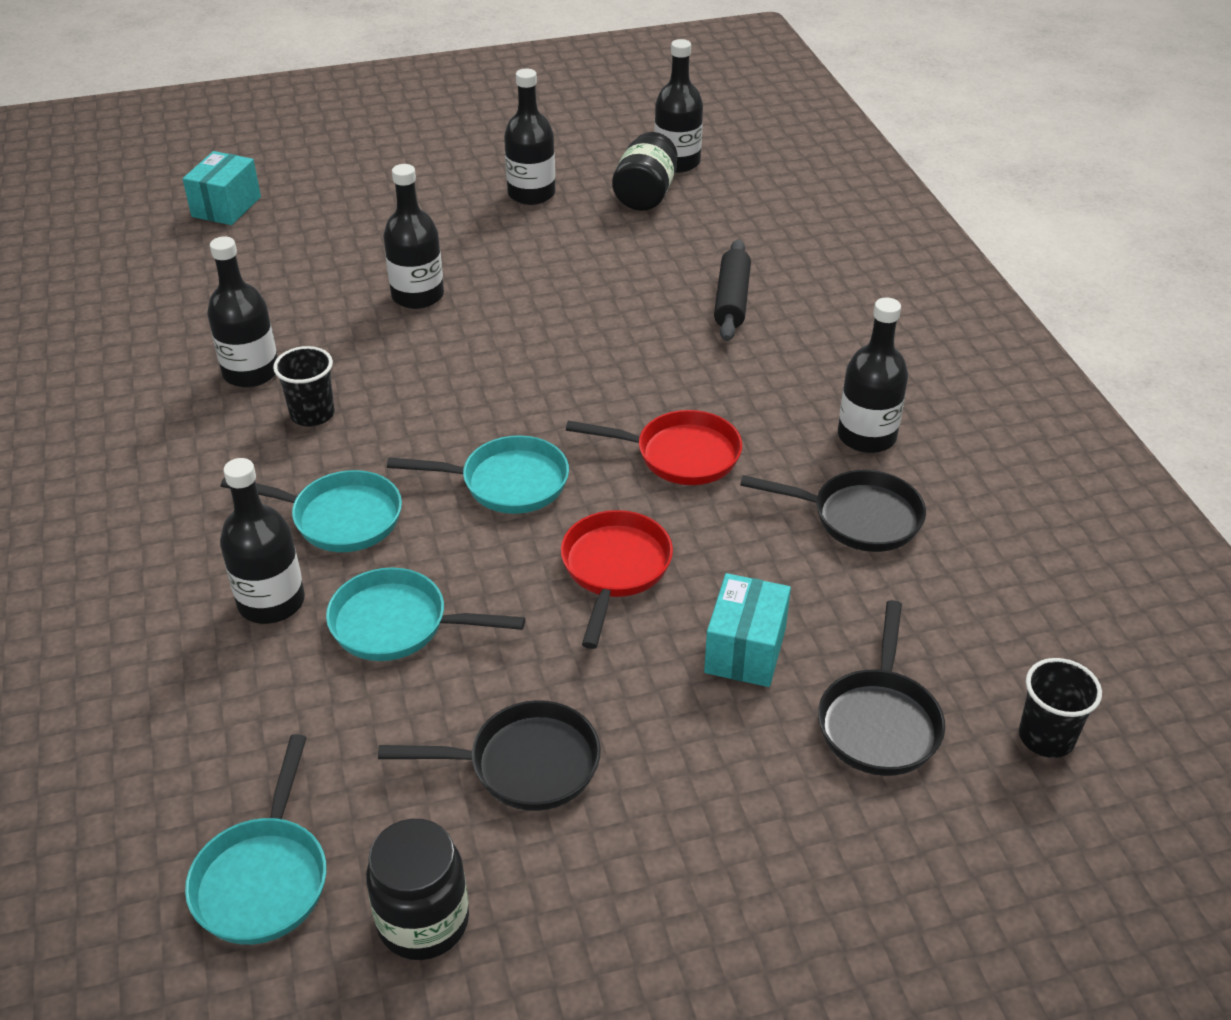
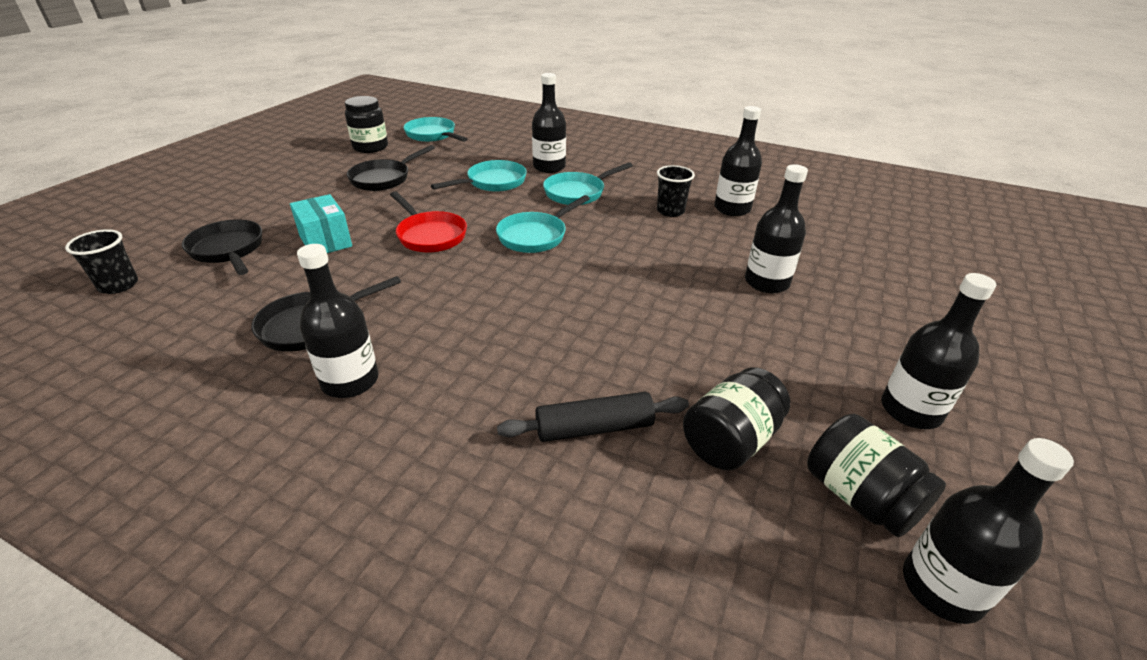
camera: 130 degrees right, 5 degrees down
turquoise box [183,151,261,225] -> none
red pan [566,410,742,485] -> none
black rolling pin [714,239,751,341] -> black rolling pin turned 60 degrees counterclockwise [497,392,689,442]
none -> black jar [683,367,790,470]

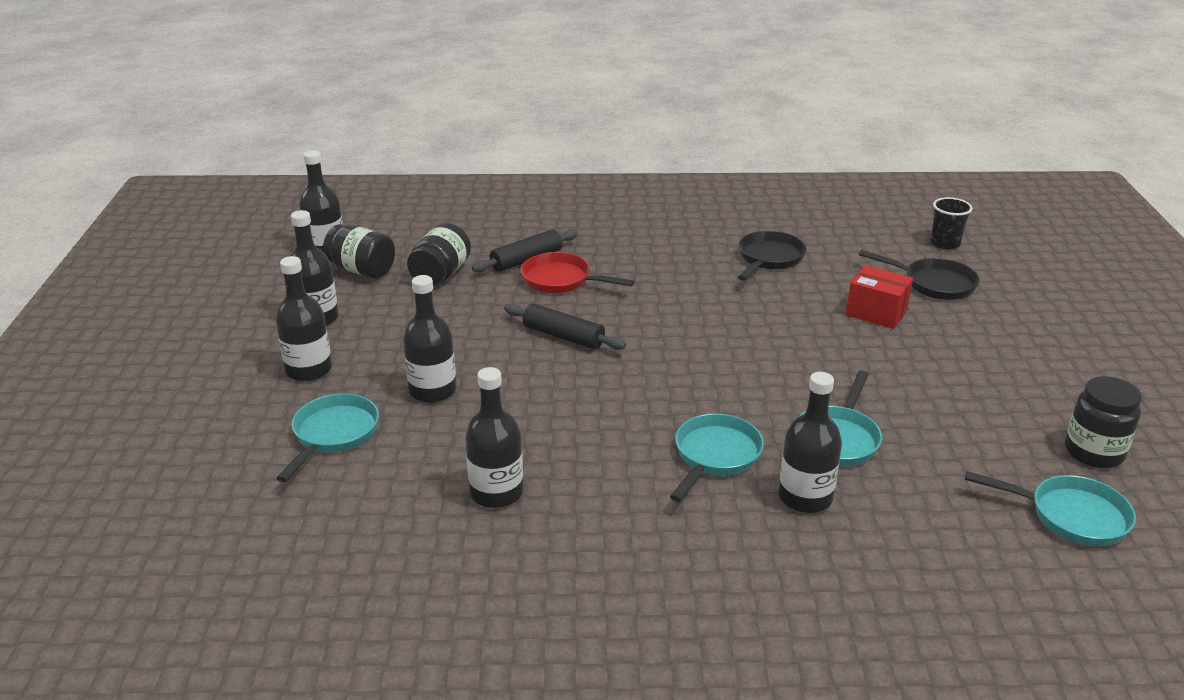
camera: 155 degrees right, 5 degrees down
turquoise box [290,194,352,253] -> red box [846,265,913,329]
black bottle [297,244,379,398] -> black bottle moved to [275,256,332,382]
black pan [347,145,435,191] -> none
red pan [390,191,467,253] -> red pan moved to [521,252,635,293]
turquoise pan [496,195,590,253] -> turquoise pan moved to [276,394,379,482]
black cup [657,165,695,217] -> none
none -> black rolling pin [504,303,626,350]

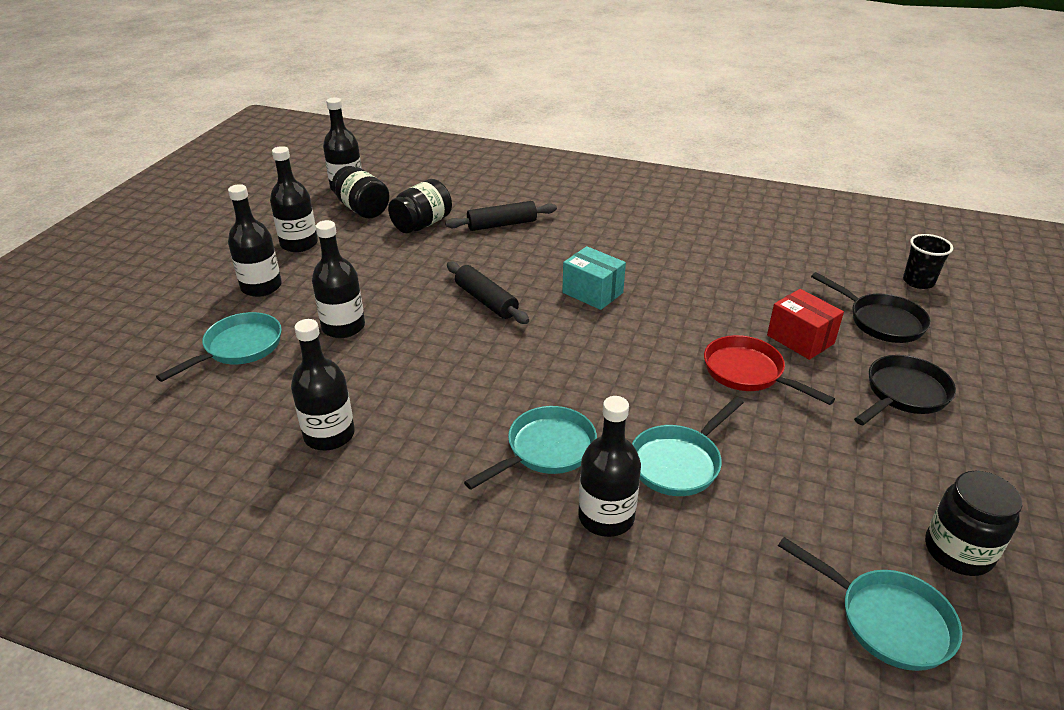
camera: 20 degrees right, 5 degrees up
red pan [521,252,635,293] -> red pan moved to [704,335,835,405]
black pan [738,231,806,281] -> black pan moved to [854,355,956,425]
none -> turquoise box [562,246,626,310]

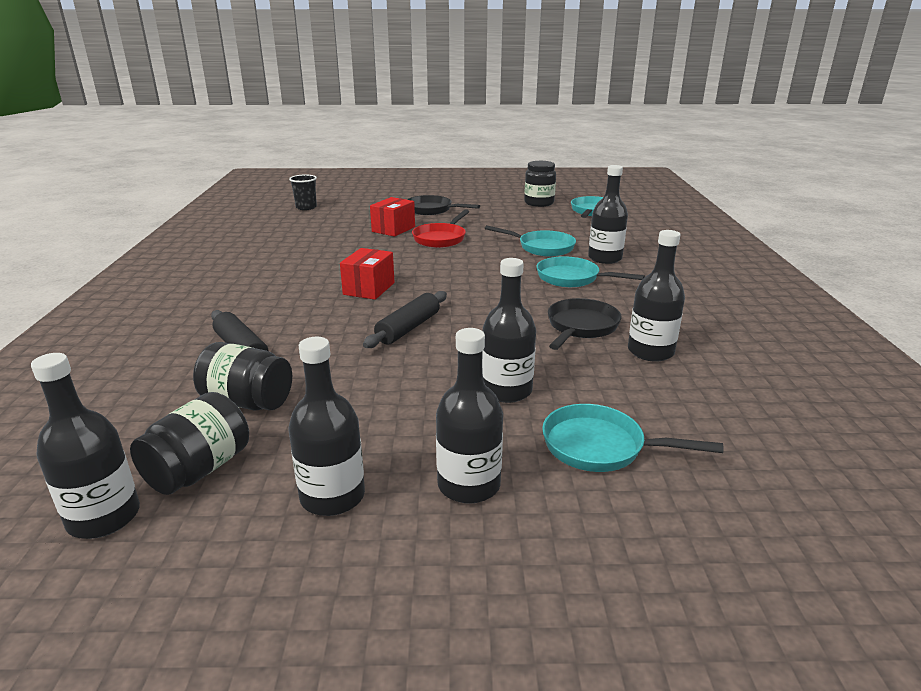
camera: 110 degrees left, 10 degrees down
turquoise box [562,246,626,310] -> red box [340,248,394,300]
black pan [811,272,931,343] -> black pan moved to [548,298,622,350]

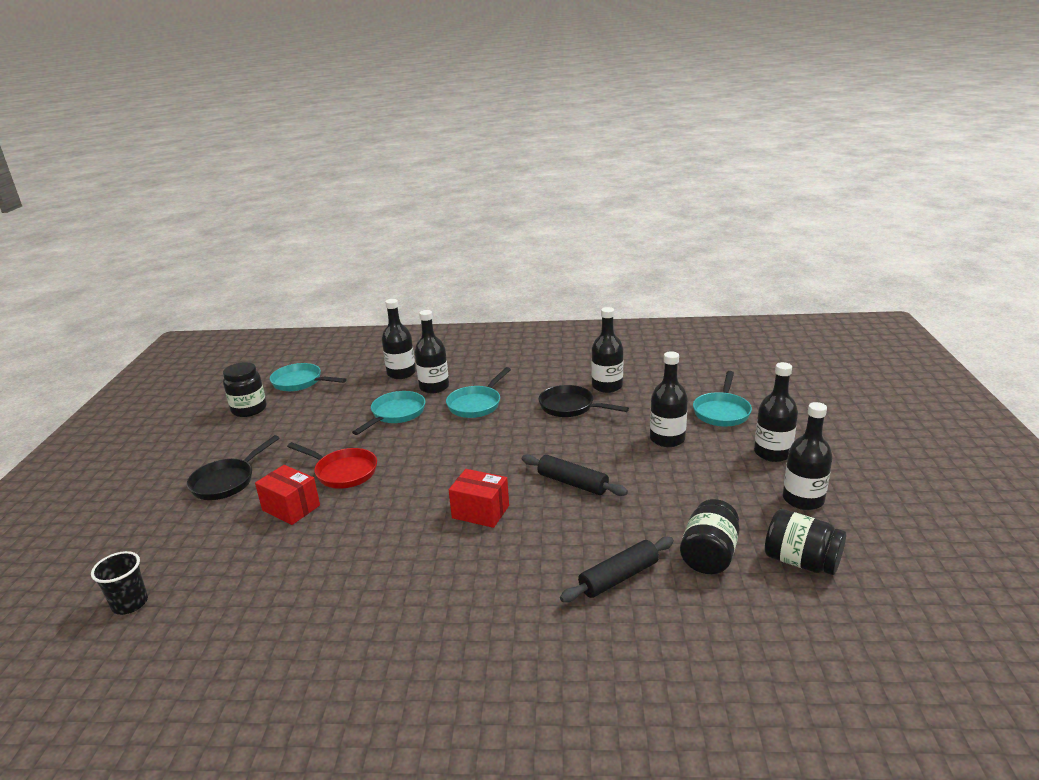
camera: 85 degrees left, 0 degrees up
black bottle [31,353,140,539] -> black bottle moved to [382,299,416,379]

